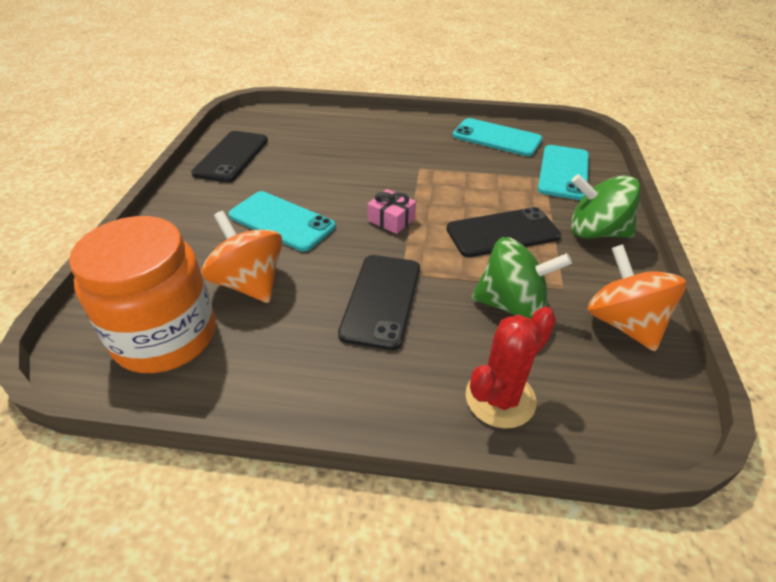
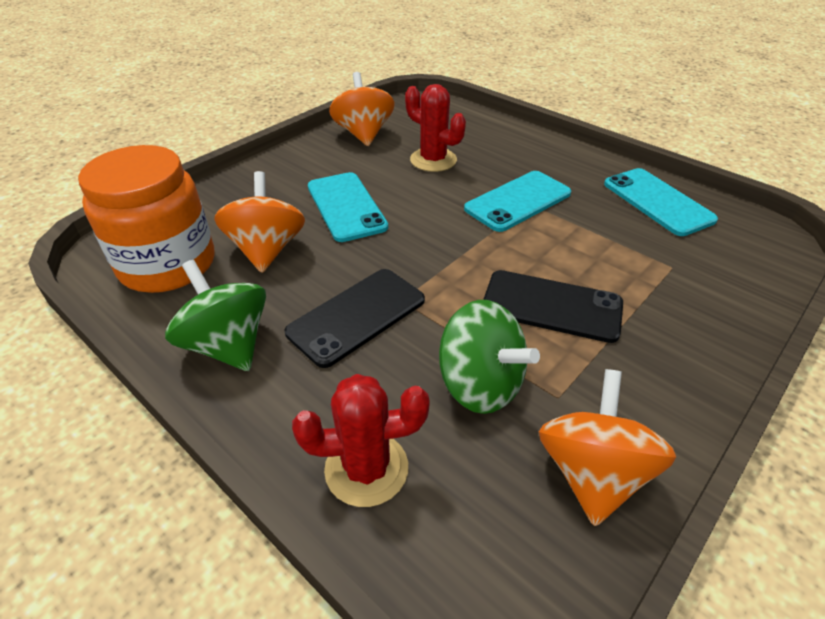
camera: 35 degrees right, 0 degrees up
black phone [191,131,268,182] -> orange spinning top [329,72,394,146]
pink gift [367,189,416,234] -> none
turquoise phone [538,145,589,200] -> turquoise phone moved to [464,171,571,232]
green spinning top [571,174,641,238] -> green spinning top moved to [165,260,266,371]
none -> red cactus [405,84,466,172]

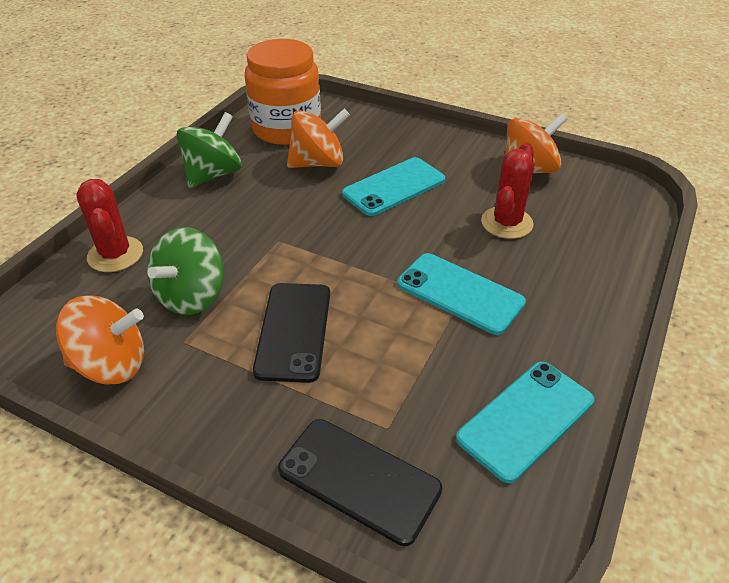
camera: 75 degrees right, 0 degrees up
black phone [285,269,425,368] -> black phone moved to [278,419,442,546]

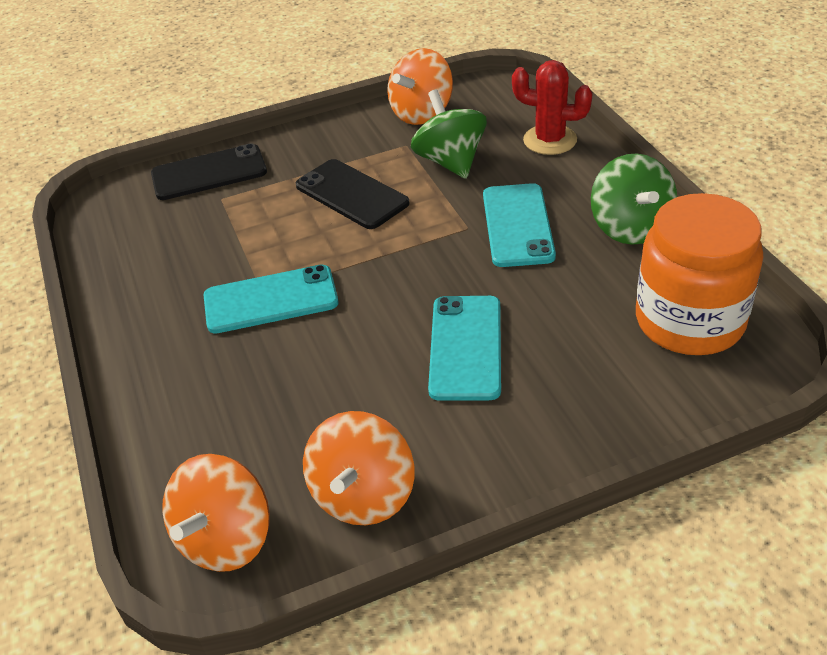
camera: 135 degrees right, 0 degrees up
orange spinning top [287,109,350,168] -> orange spinning top moved to [162,454,270,572]
turquoise phone [456,362,594,483] -> turquoise phone moved to [483,183,556,267]
red cactus [481,143,534,239] -> none

